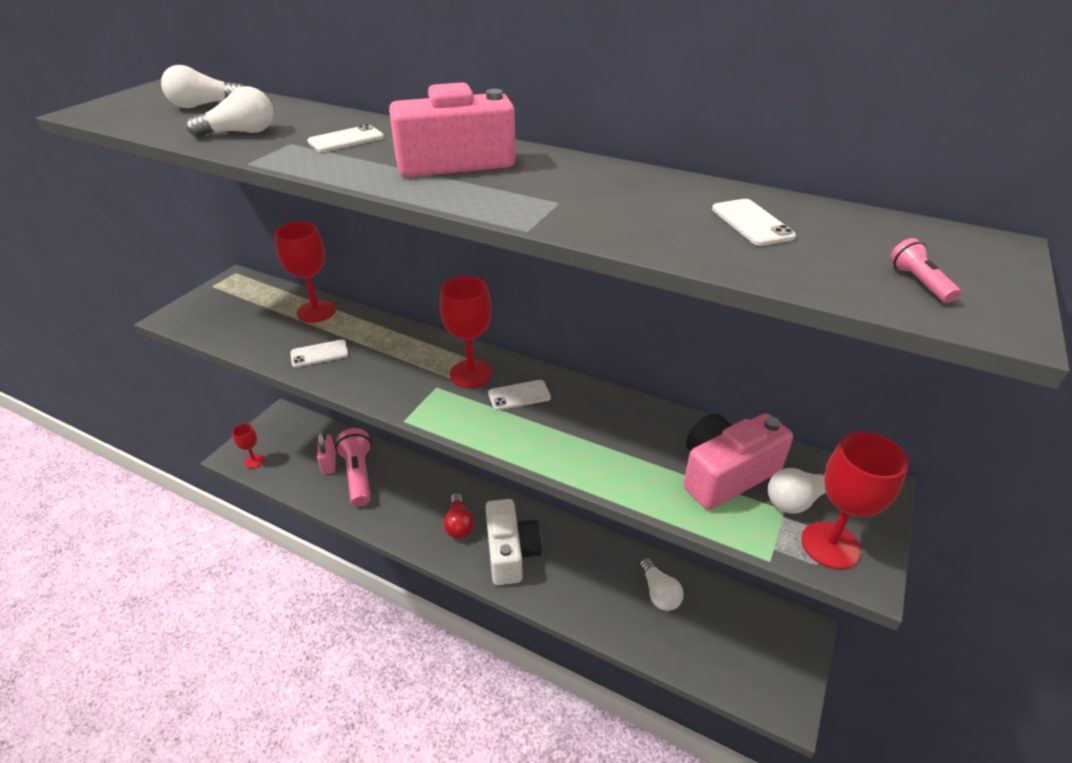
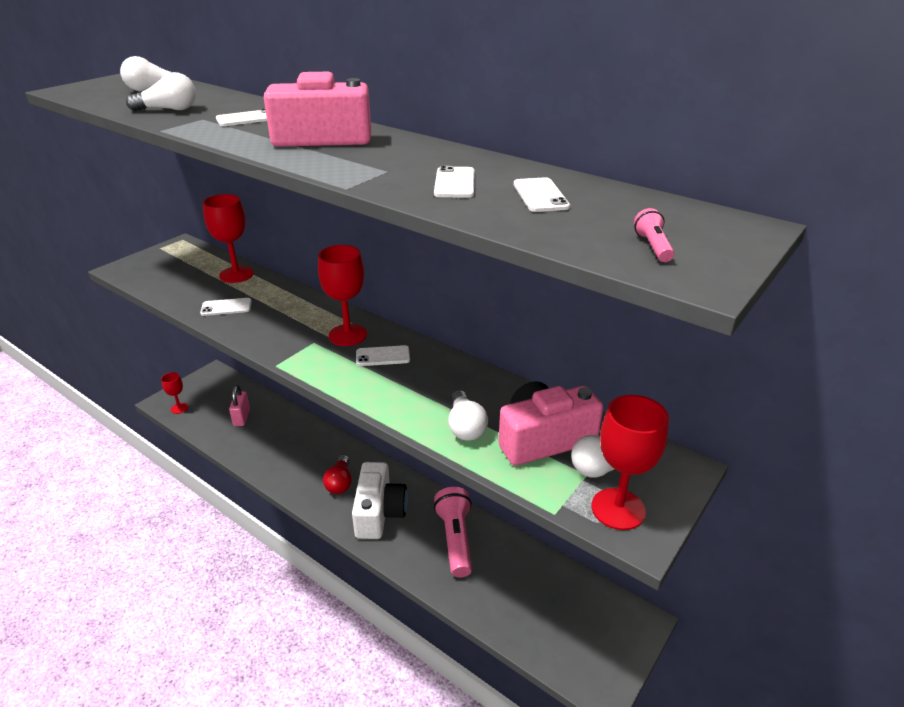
camera: 10 degrees right, 5 degrees down
pink flashlight [335,428,372,507] -> pink flashlight moved to [434,487,472,578]
white light bulb [639,558,684,611] -> white light bulb moved to [448,390,488,441]
none -> white phone [434,166,475,198]

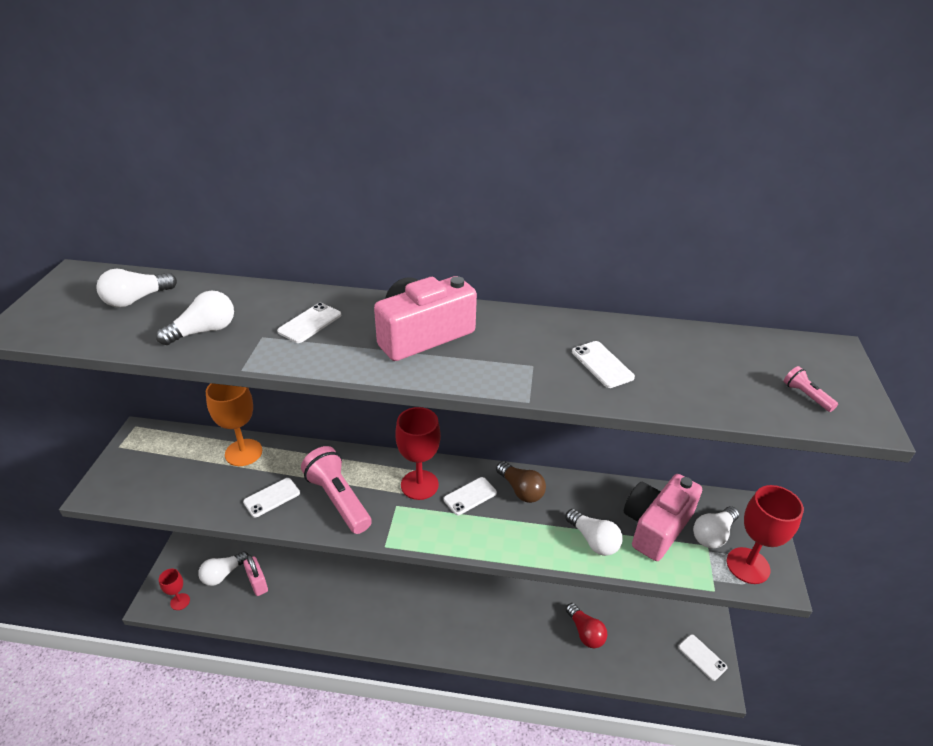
camera: 30 degrees left, 5 degrees up
red goblet [203,194,254,283] -> orange goblet [206,383,262,466]
red light bulb [323,455,352,494] -> red light bulb moved to [566,603,607,648]
white camera [352,462,408,539] -> none
pink flashlight [434,487,472,578] -> pink flashlight moved to [301,446,372,534]
white phone [514,177,570,212] -> white phone moved to [678,634,727,681]
none -> white light bulb [198,551,249,586]
none -> brown light bulb [496,461,546,503]

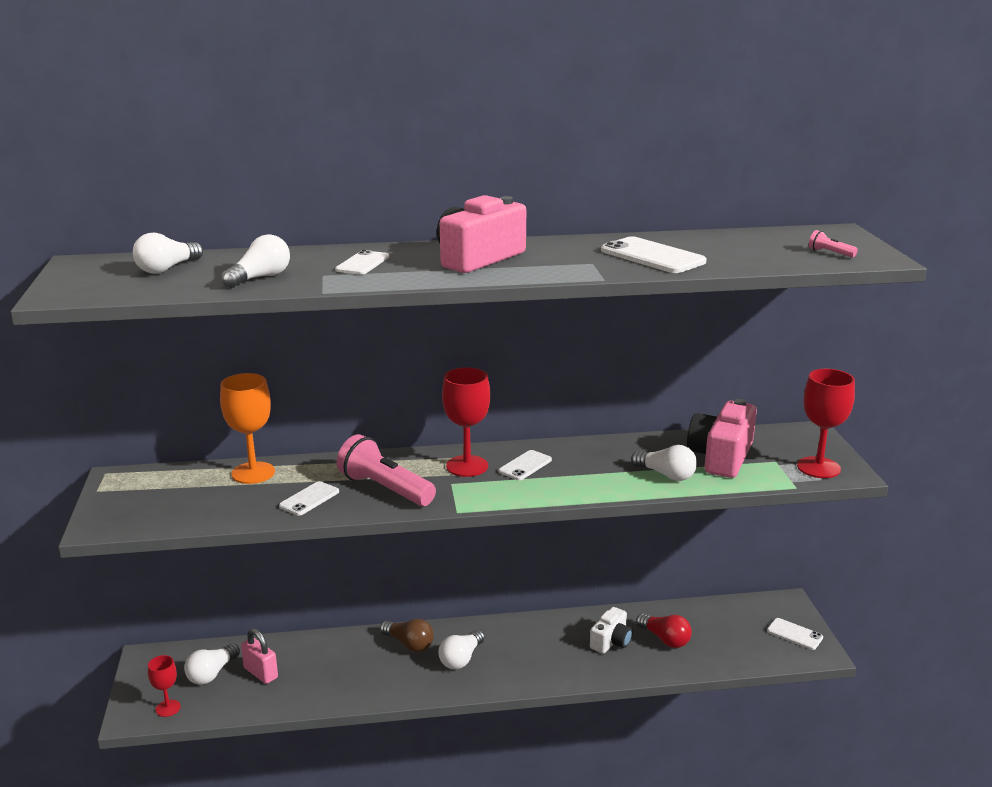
camera: 15 degrees left, 15 degrees down
brown light bulb [496,461,546,503] -> brown light bulb moved to [380,619,434,652]
white phone [572,341,635,388] -> white phone [601,236,707,273], size x1.64
white light bulb [693,506,739,548] -> white light bulb moved to [439,630,484,669]
none -> white camera [590,607,633,653]

